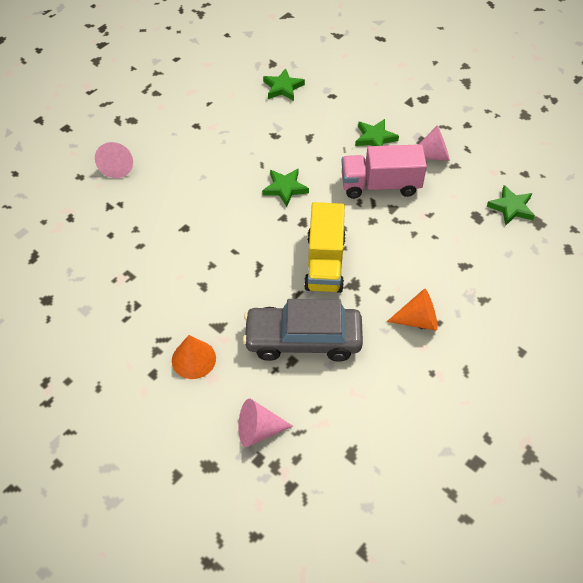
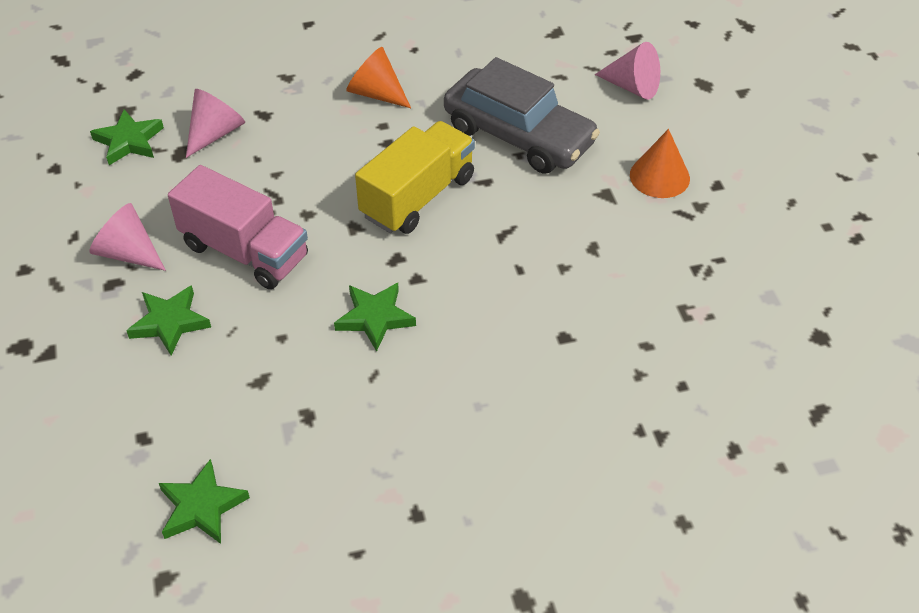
camera: 145 degrees left, 5 degrees down
pink cone [95,142,133,178] -> pink cone moved to [186,89,245,158]

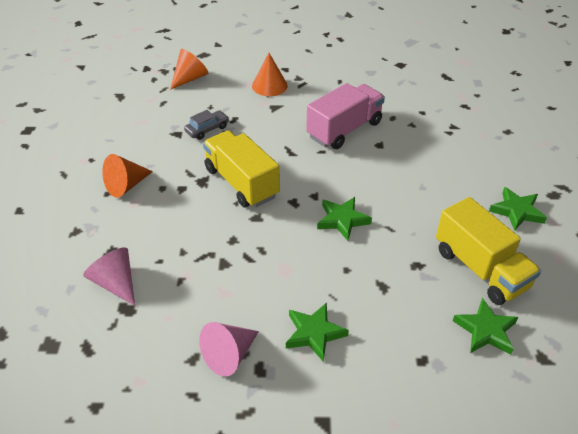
camera: 75 degrees left, 5 degrees down
green star [90,109,164,165] -> green star moved to [489,187,547,231]
pink truck [168,165,308,289] -> pink truck moved to [306,83,385,149]
grey car [444,57,600,174] -> grey car [184,110,229,140], size x0.44
pink cone [595,42,660,100] -> orange cone [170,49,208,90]
none -> yellow truck [436,197,541,305]

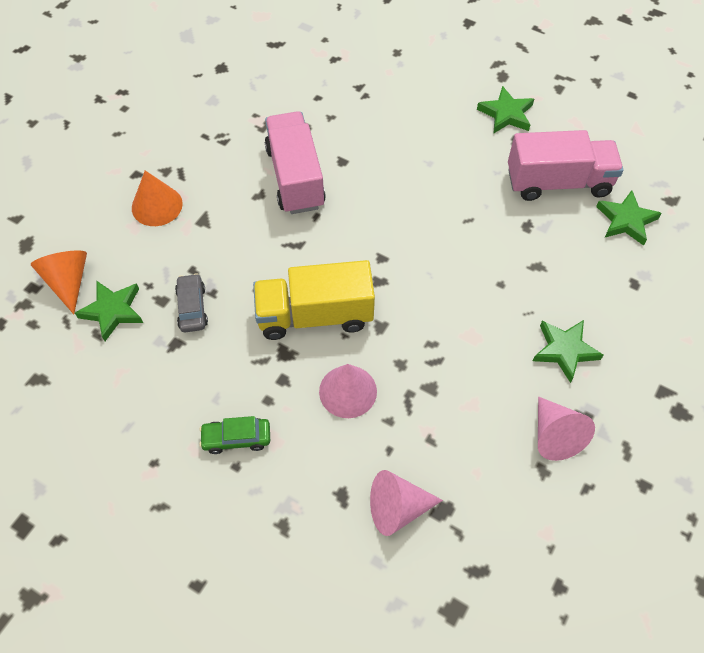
camera: 60 degrees left, 15 degrees up
orange cone [102,154,153,198] -> green car [199,416,270,454]
green star [317,197,372,241] -> green star moved to [75,281,143,341]
yellow truck [436,197,541,305] -> pink truck [508,130,624,201]
none -> pink cone [319,364,377,418]

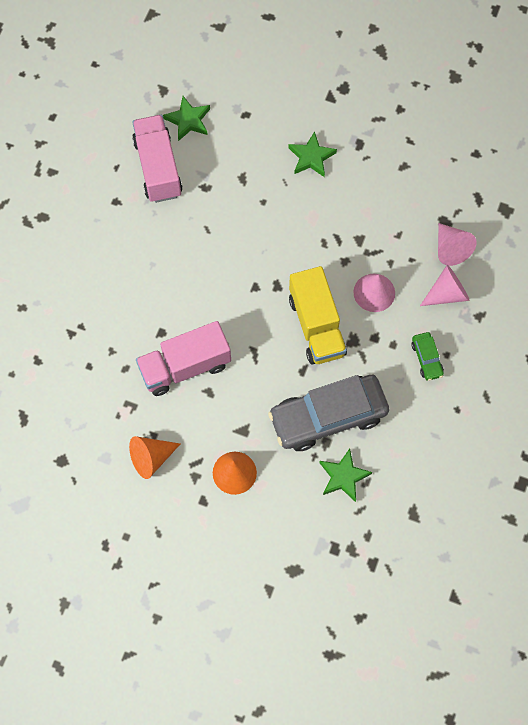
camera: 100 degrees left, 10 degrees up
orange cone [31,250,87,314] -> orange cone moved to [129,436,180,479]
grey car [175,273,208,332] -> grey car [268,375,389,451], size x2.30
green star [477,86,534,134] -> none
pink cone [538,396,595,461] -> pink cone moved to [420,265,469,306]

